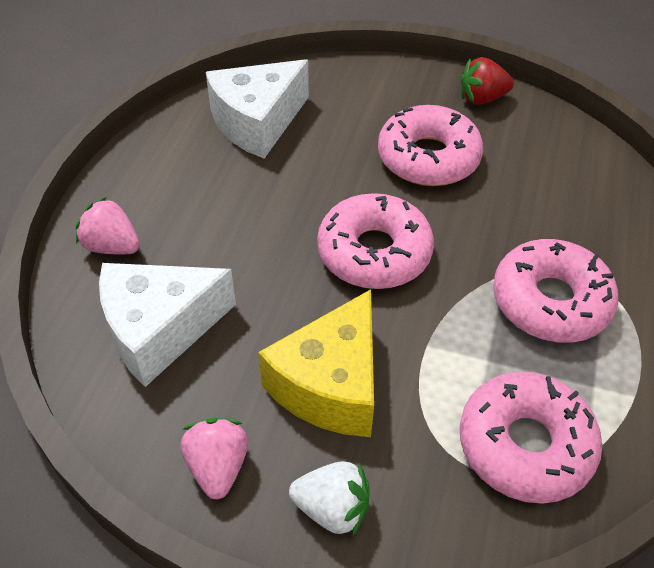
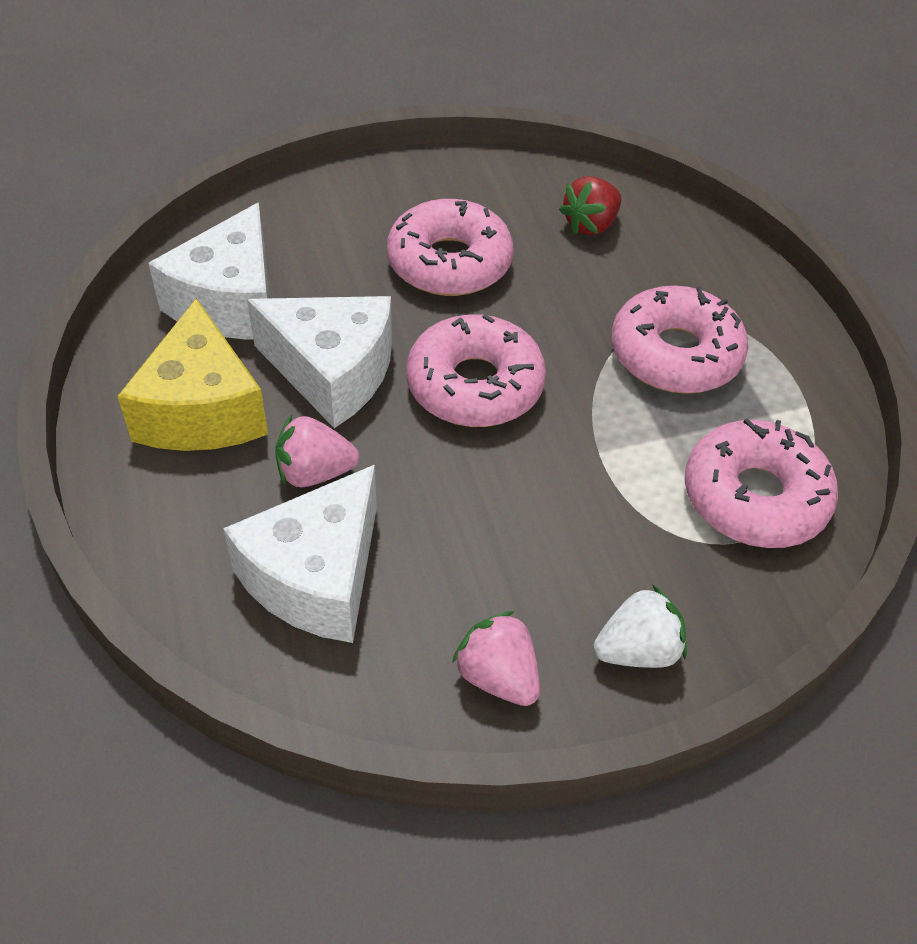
camera: 35 degrees left, 0 degrees up
pink strawberry [76,197,140,255] -> pink strawberry moved to [275,415,359,487]
yellow cheese [258,289,374,437] -> yellow cheese moved to [117,298,268,451]
red strawberry [460,57,514,105] -> red strawberry moved to [559,176,621,235]
none -> white cheese [247,296,392,428]

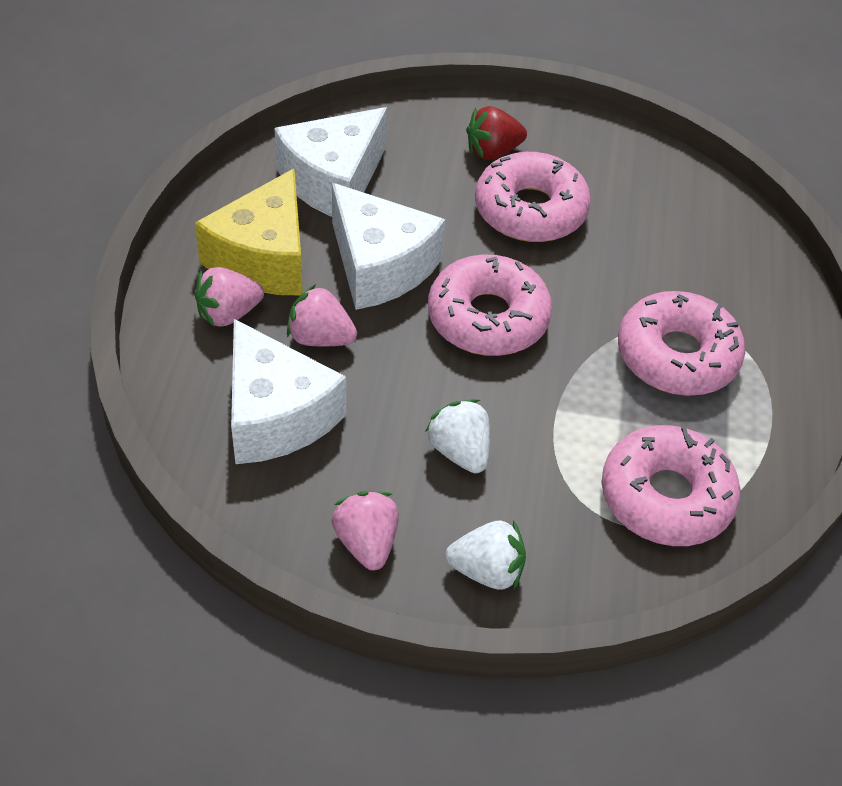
camera: 25 degrees right, 0 degrees up
white cheese [223,464,377,643] -> white cheese turned 90 degrees counterclockwise [231,319,346,464]
red strawberry [559,176,621,235] -> red strawberry moved to [466,106,527,160]
none -> pink strawberry [195,267,264,328]
none -> white strawberry [425,399,490,473]

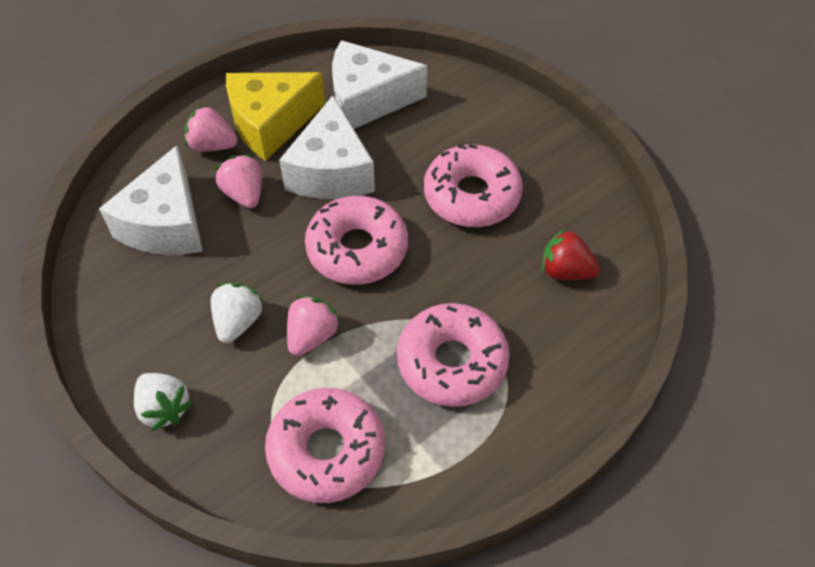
camera: 45 degrees right, 5 degrees up
pink strawberry [332,491,399,570] -> pink strawberry moved to [287,295,341,356]
red strawberry [466,106,527,160] -> red strawberry moved to [542,228,600,280]

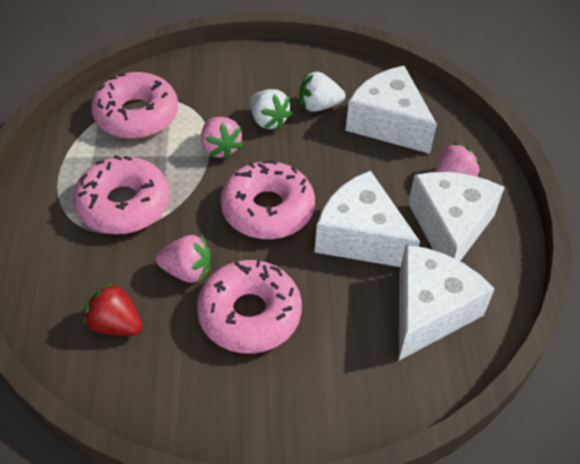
camera: 125 degrees right, 5 degrees down
white strawberry [134,373,193,431] -> white strawberry moved to [299,71,345,112]
pink strawberry [215,154,262,208] -> pink strawberry moved to [155,235,211,283]
yellow cheese [226,72,325,161] -> white cheese [408,172,505,261]
red strawberry [542,228,600,280] -> red strawberry turned 120 degrees counterclockwise [84,282,142,336]

